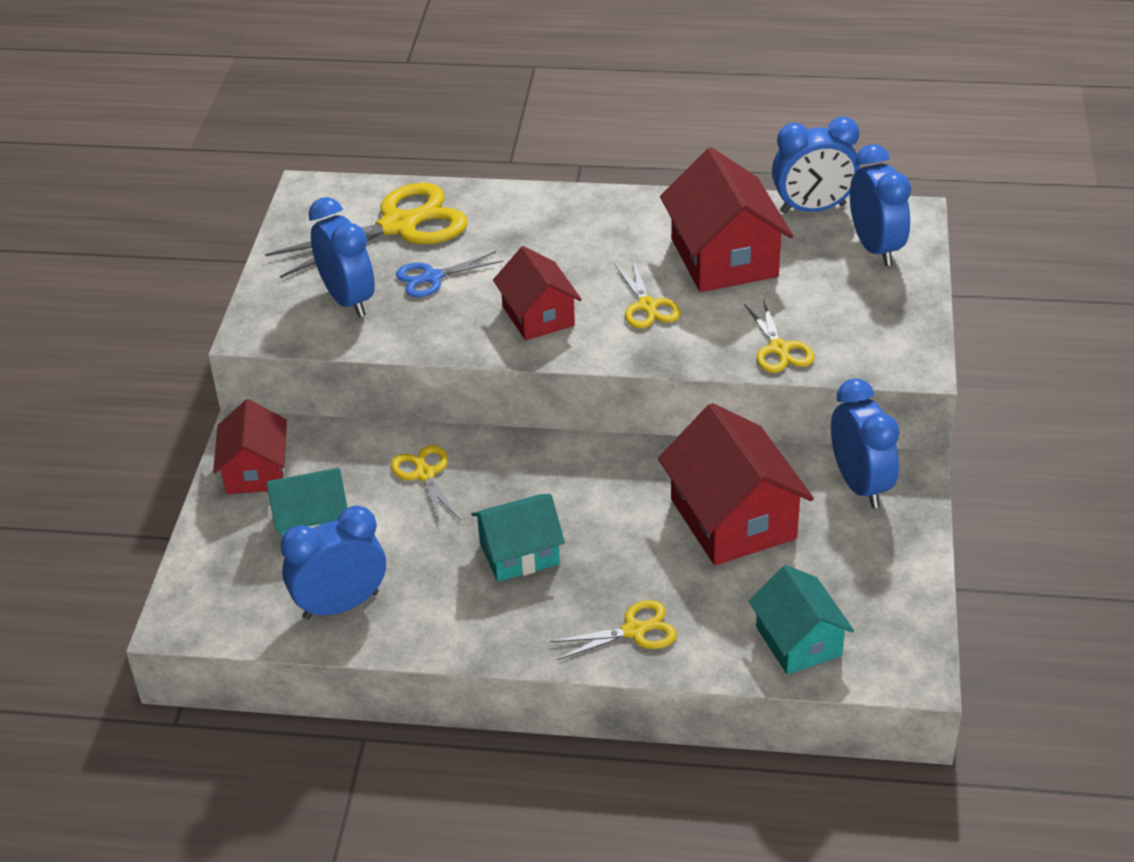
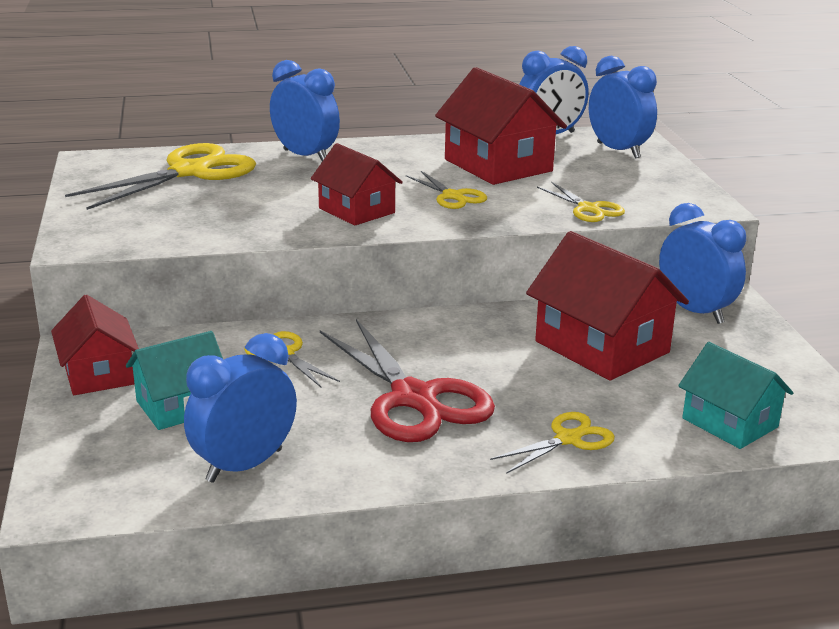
camera: 20 degrees left, 15 degrees down
blue clock [308,197,375,317] -> blue clock moved to [270,60,340,161]
blue scissors [396,251,503,297] -> none
turquoise house [471,494,565,582] -> red scissors [320,319,495,442]

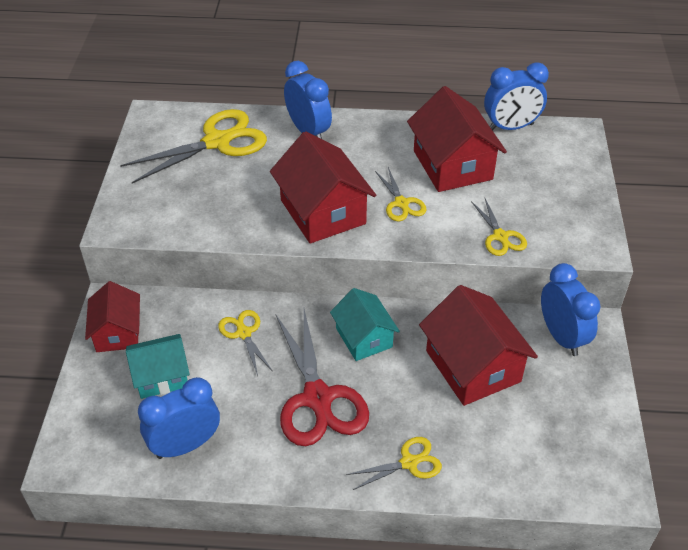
camera: 15 degrees right, 20 degrees up
red house [311,143,403,226] -> red house [270,131,376,244], size x1.58
blue clock [589,56,657,159] -> none
turquoise house [678,342,793,449] -> turquoise house moved to [330,288,400,361]

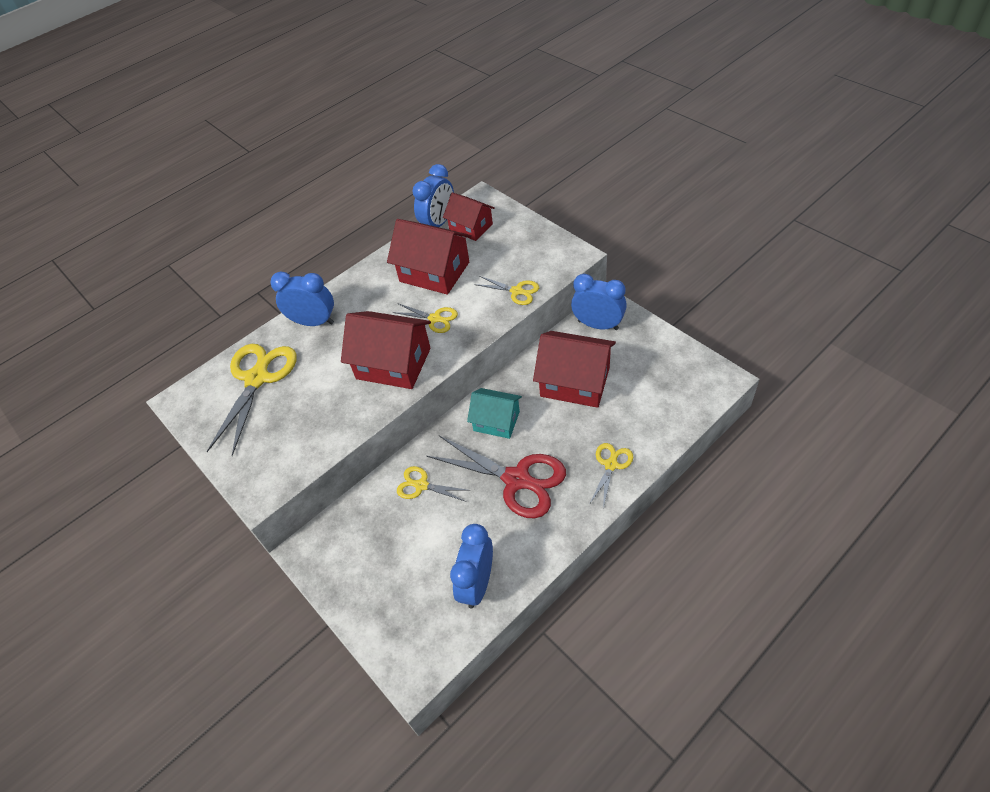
camera: 40 degrees left, 5 degrees up
red house [85,281,140,352] -> red house moved to [443,193,495,241]
turquoise house [126,334,190,399] -> none

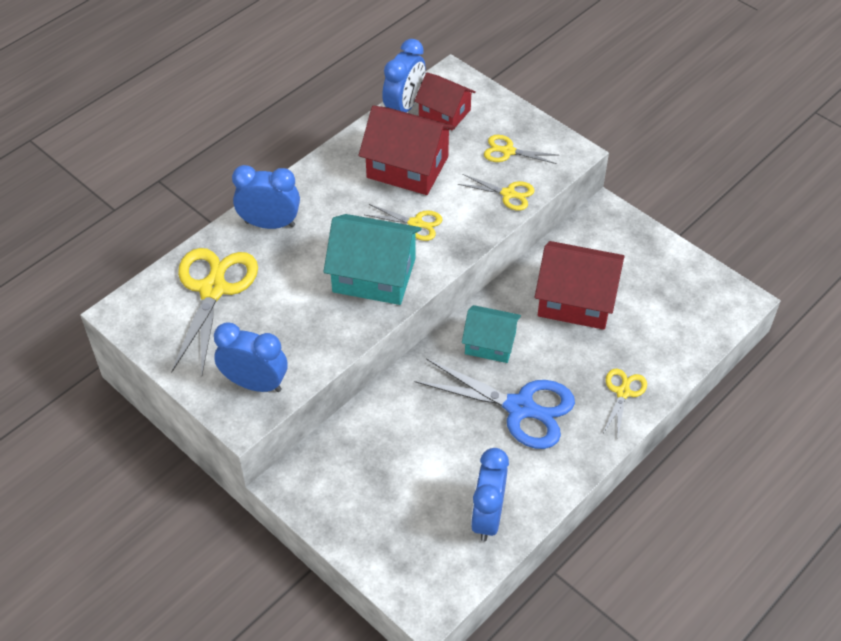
camera: 10 degrees left, 0 degrees up
red house [341,311,431,389] -> turquoise house [323,214,422,305]
yellow scissors [397,466,471,502] -> yellow scissors moved to [484,135,558,164]
red scissors [427,436,566,518] -> blue scissors [414,358,575,449]
blue clock [571,274,627,330] -> blue clock moved to [214,322,288,392]

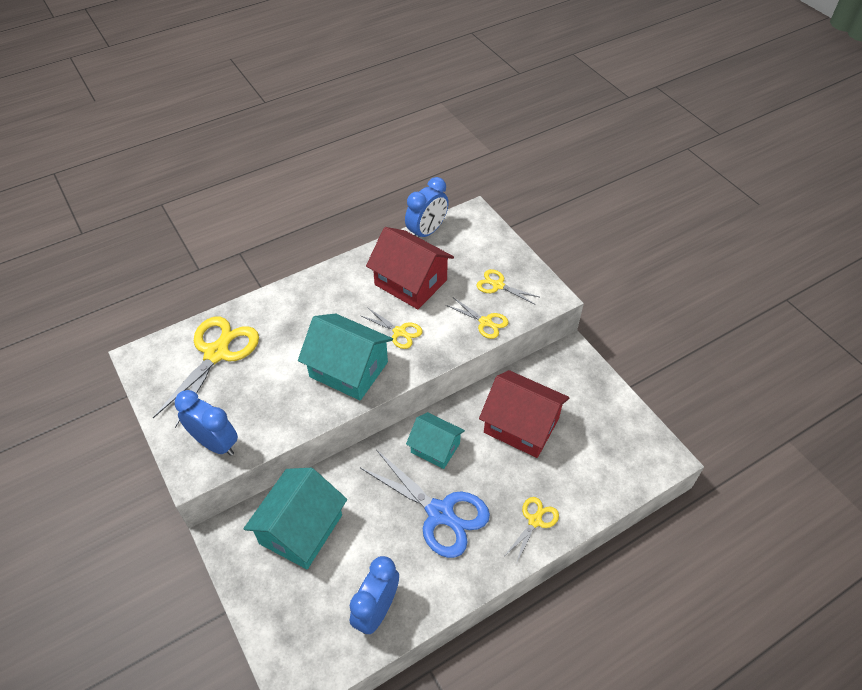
camera: 15 degrees right, 0 degrees up
blue clock [232,165,300,229] -> none
red house [414,73,476,130] -> none
none -> turquoise house [243,468,347,569]

